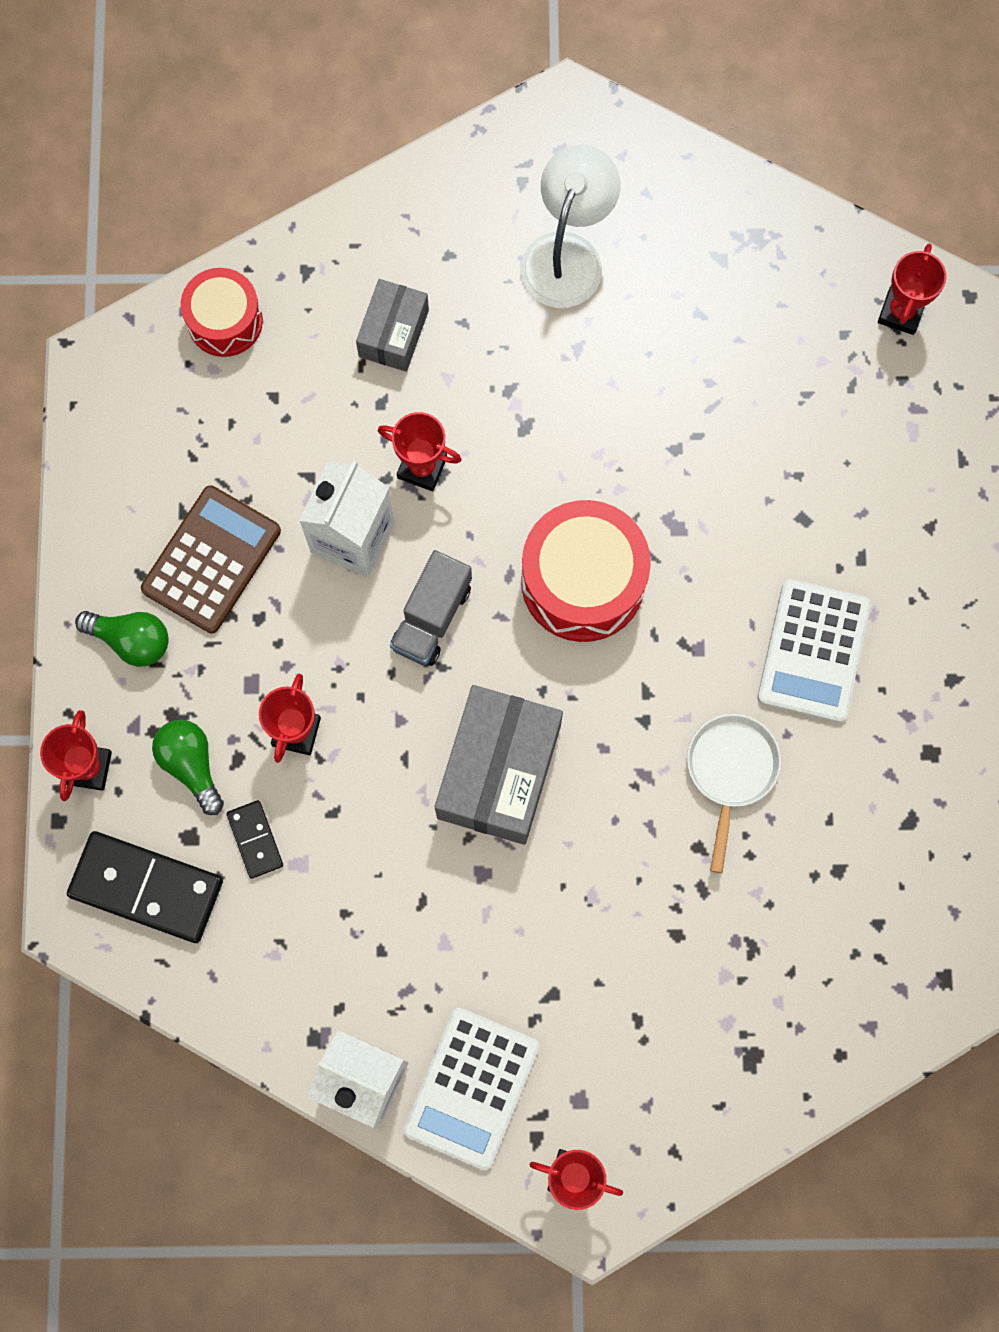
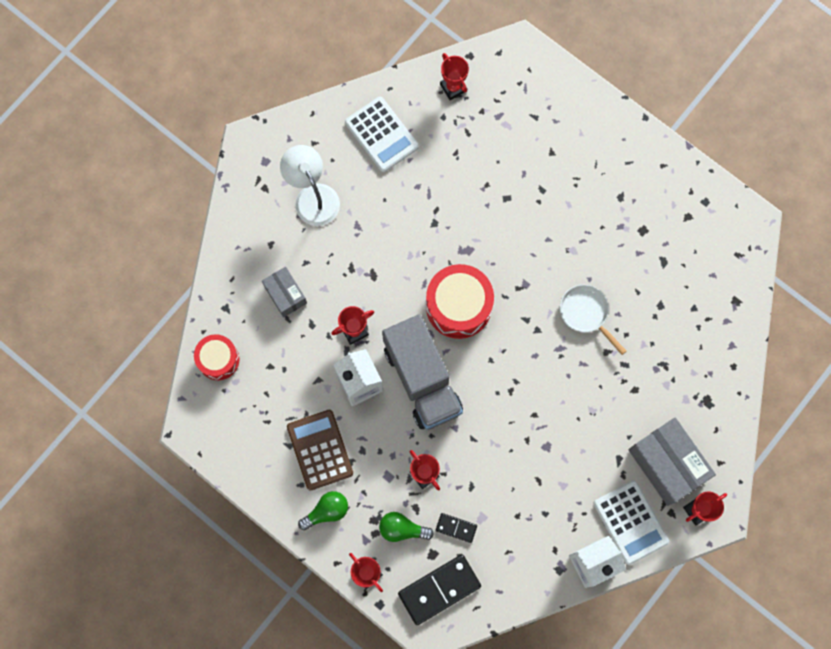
camera: 50 degrees left, 0 degrees up
grey truck [390,550,472,666] -> grey truck [382,314,463,430], size x1.86
grey box [435,685,563,845] -> grey box moved to [628,417,716,506]
white calculator [758,579,871,723] -> white calculator moved to [345,97,419,172]

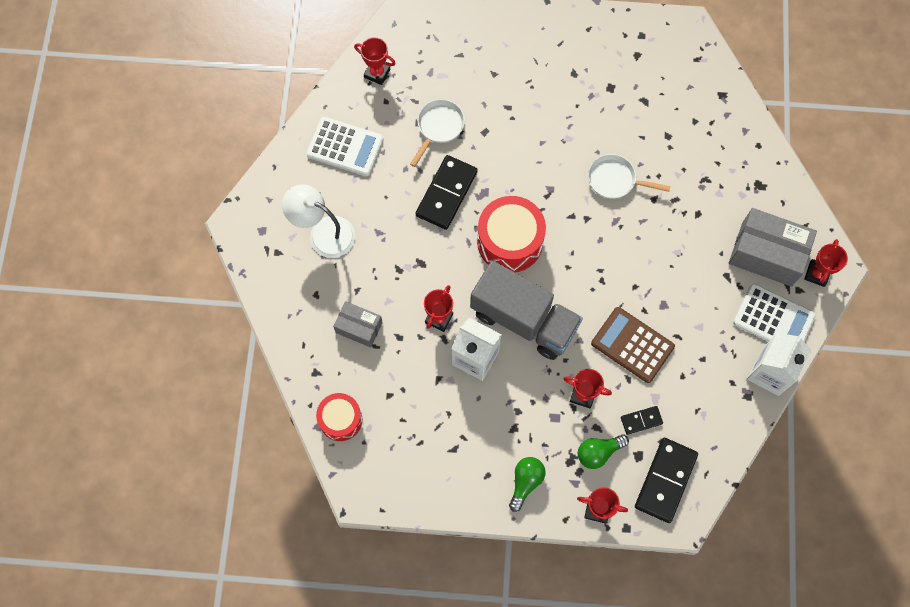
camera: 35 degrees left, 5 degrees down
brown calculator [287,410,353,491] -> brown calculator moved to [591,307,675,383]
none -> white pan [410,99,465,167]
none -> black domino [416,155,478,230]

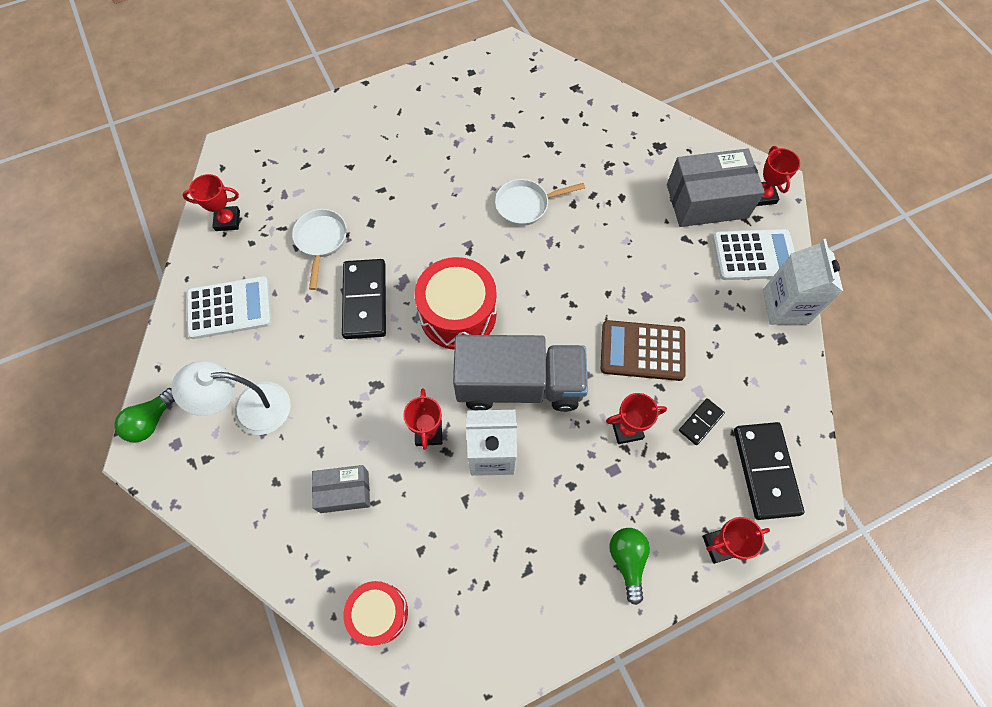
camera: 30 degrees left, 5 degrees down
green light bulb [578,434,629,469] -> green light bulb moved to [114,388,175,442]

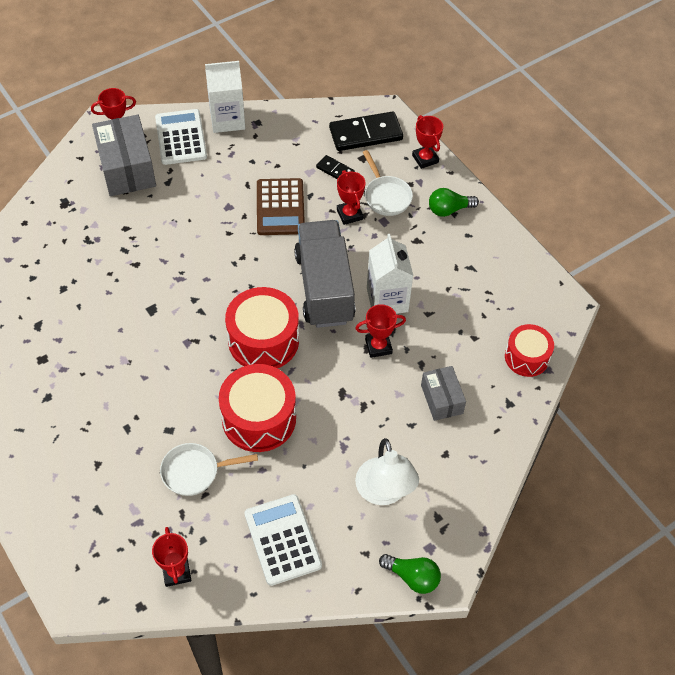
camera: 100 degrees left, 10 degrees down
black domino [342,259,386,339] -> red drum [219,364,296,452]
white pan [495,179,585,226] -> white pan moved to [363,150,413,216]

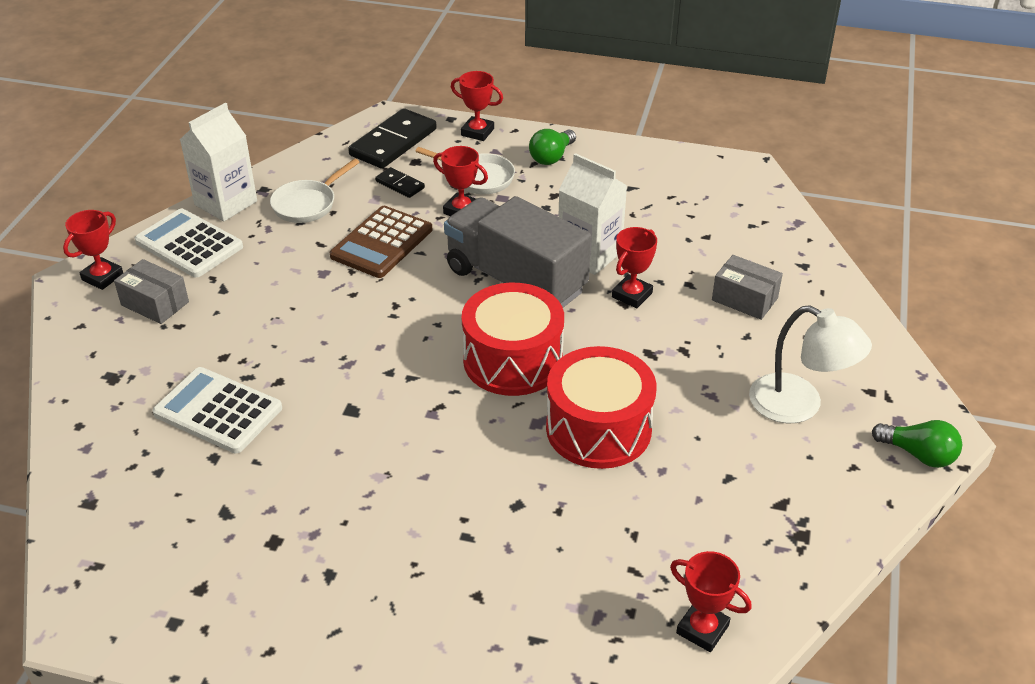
camera: 40 degrees left, 15 degrees down
grey box [92,115,156,196] -> grey box [114,259,189,324], size x0.58
white pan [160,443,258,496] -> white pan moved to [270,159,360,223]
white calculator [244,494,322,586] -> white calculator moved to [152,367,282,454]
brown calculator [257,178,305,235] -> brown calculator turned 75 degrees clockwise [330,206,432,278]
black domino [316,155,355,179] -> black domino turned 45 degrees clockwise [375,167,425,198]
green light bulb [379,554,441,594] -> green light bulb turned 45 degrees clockwise [872,420,962,468]
red drum [505,324,554,377] -> none

